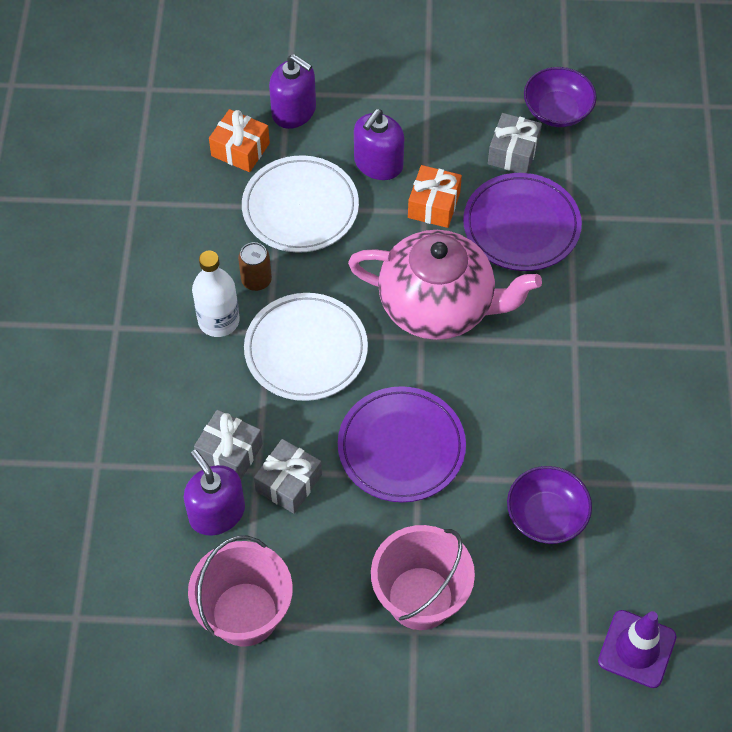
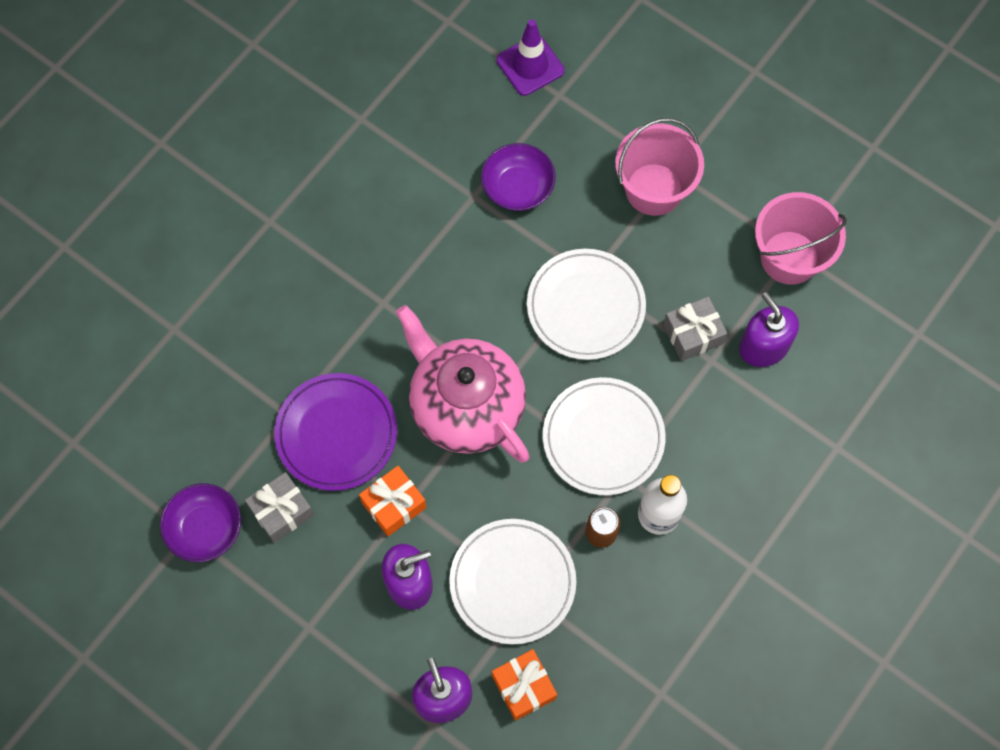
camera: 145 degrees left, 10 degrees up
purple soap dispenser [184,450,245,536] -> purple soap dispenser turned 150 degrees clockwise [739,292,799,367]
grey gift [194,410,263,480] -> none
purple plate [338,386,466,502] -> white plate [527,249,646,360]

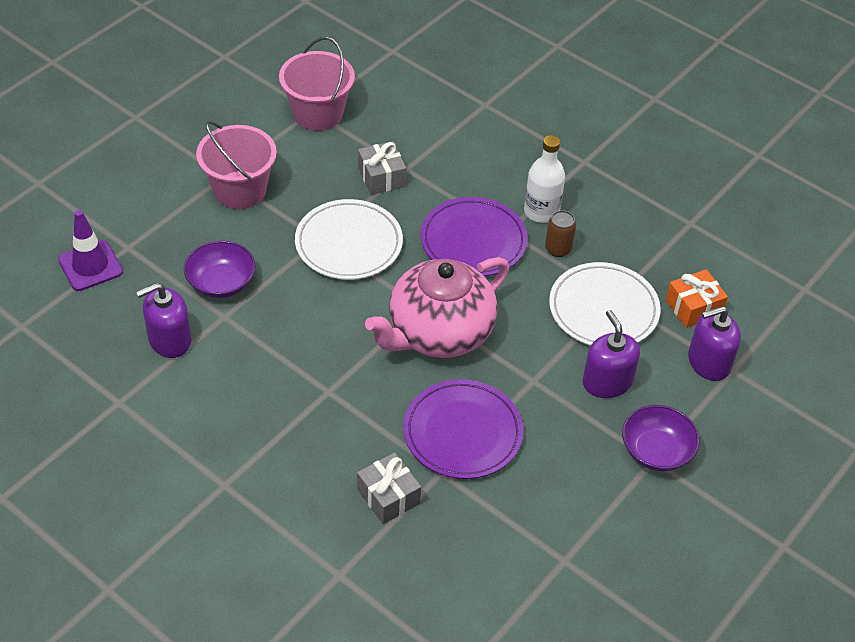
camera: 90 degrees left, 20 degrees down
purple bowl [160,484,241,562] -> purple bowl moved to [622,405,700,471]
grey gift [245,472,314,543] -> grey gift moved to [357,452,421,524]
orange gift [359,466,427,536] -> none
white plate [543,377,666,496] -> purple plate [420,197,528,277]
purple soap dispenser [739,292,799,367] -> purple soap dispenser moved to [136,283,191,358]

